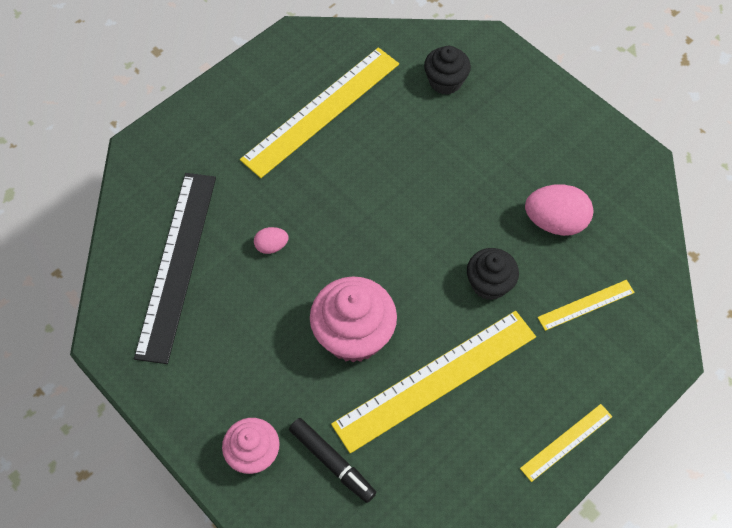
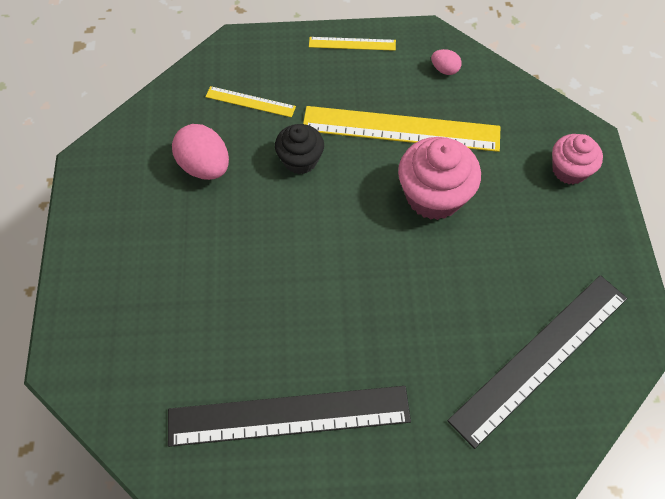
camera: 140 degrees left, 0 degrees up
yellow ruler [240,48,399,178] -> black ruler [168,386,411,447]
pink egg [254,227,288,254] -> pink egg moved to [431,49,461,75]
black marker [289,418,377,503] -> none
black cupcake [424,46,471,95] -> none

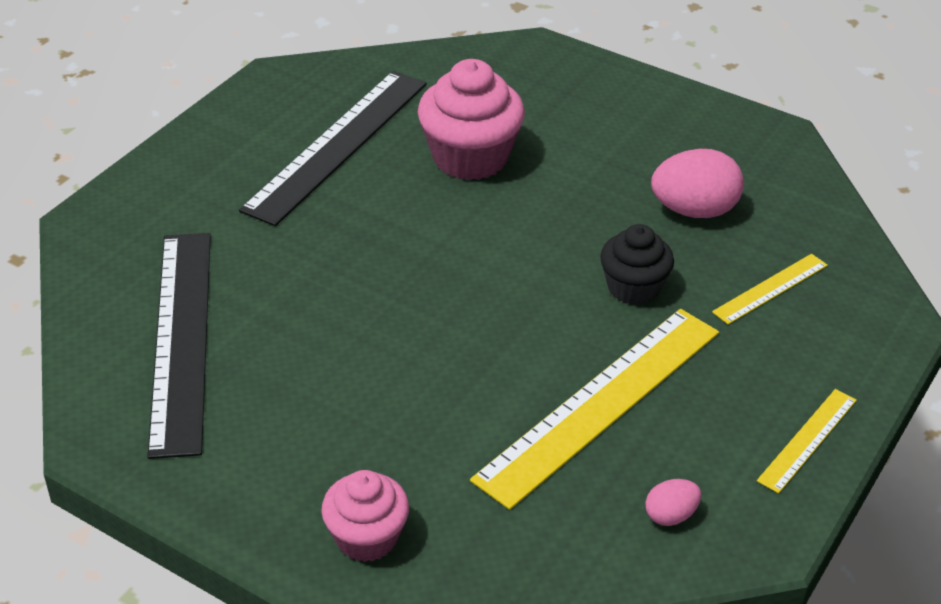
camera: 125 degrees right, 20 degrees down
pink cupcake [398,137,481,220] -> pink cupcake moved to [418,59,525,181]

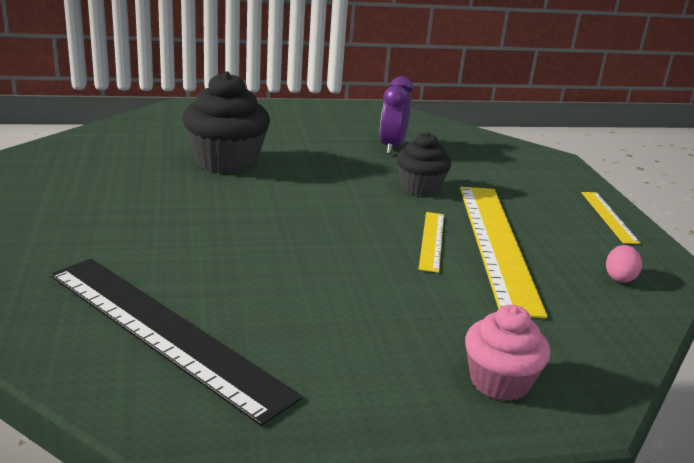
camera: 45 degrees left, 15 degrees down
black ruler [239,71,427,226] -> none
pink cupcake [418,59,525,181] -> black cupcake [182,71,270,174]
pink egg [651,149,744,218] -> purple clock [380,76,413,154]
yellow ruler [712,254,828,324] -> yellow ruler moved to [419,212,444,273]

